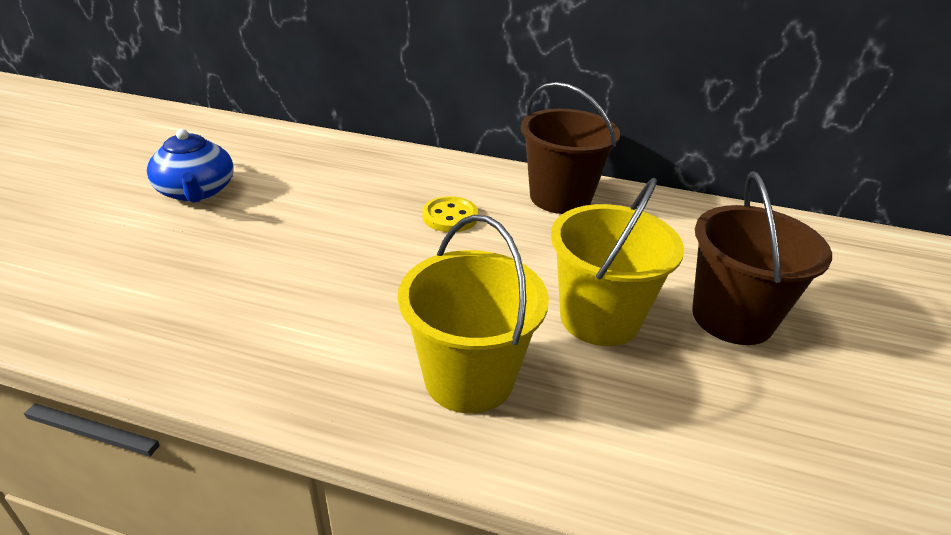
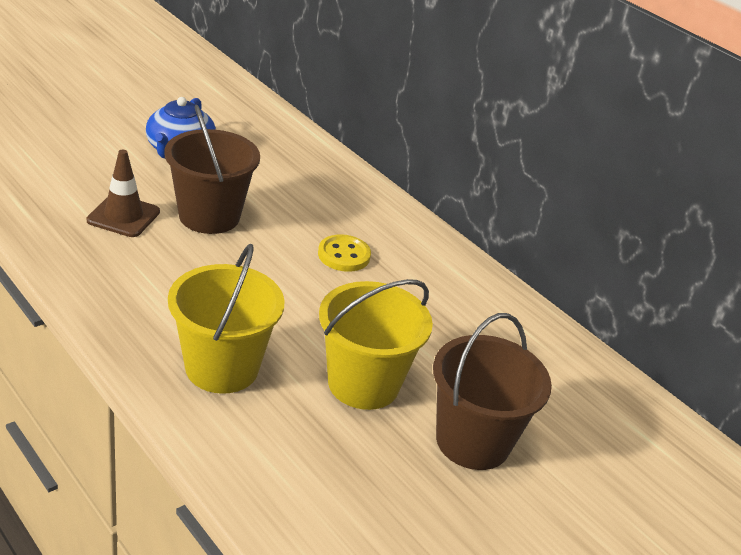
camera: 30 degrees right, 0 degrees up
brown bucket [521,82,620,214] -> brown bucket moved to [164,105,260,234]
none -> brown traffic cone [87,150,160,237]

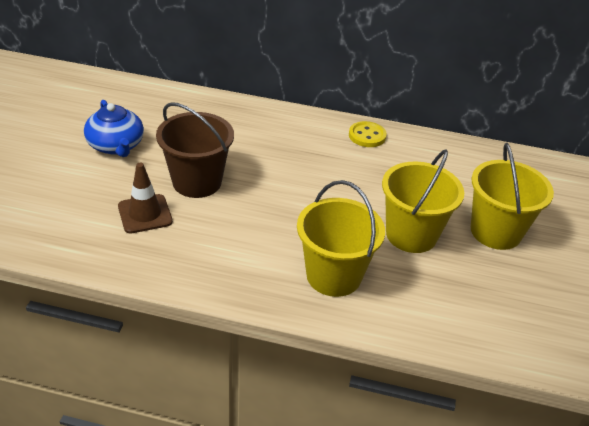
camera: 35 degrees left, 5 degrees up
yellow button [318,234,371,272] -> yellow button moved to [349,121,387,147]
brown bucket [433,313,552,470] -> yellow bucket [471,143,554,250]

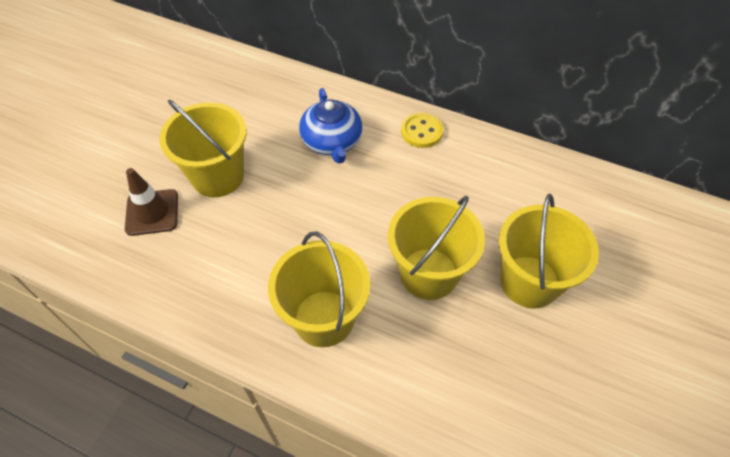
camera: 15 degrees right, 15 degrees up
blue teapot [84,100,144,157] -> blue teapot moved to [299,88,363,164]
brown bucket [156,102,234,198] -> yellow bucket [159,100,247,197]

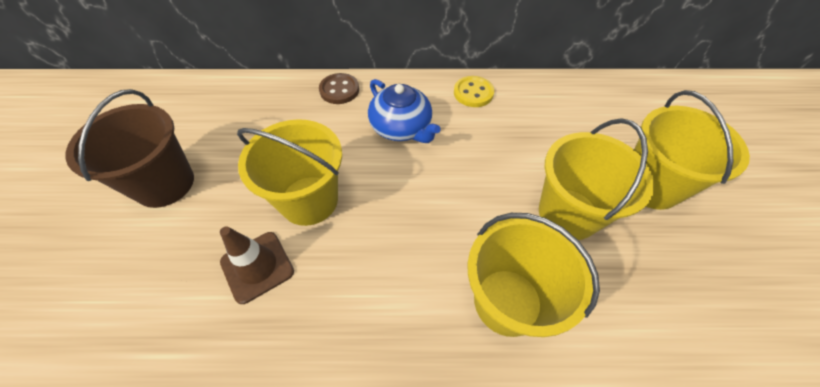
camera: 25 degrees left, 0 degrees up
none -> brown bucket [65,89,194,208]
none -> brown button [319,73,359,104]

